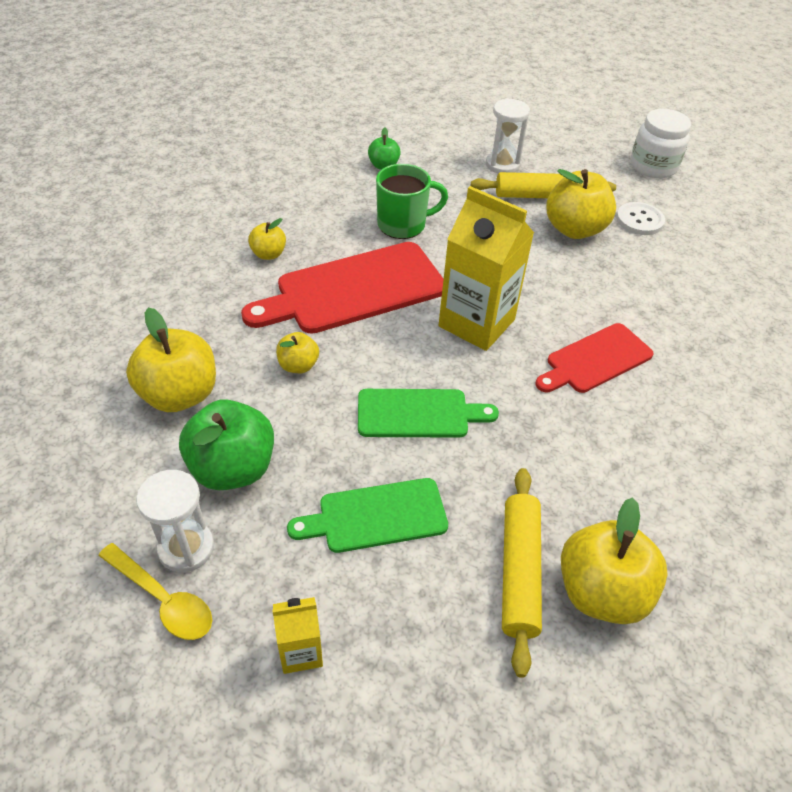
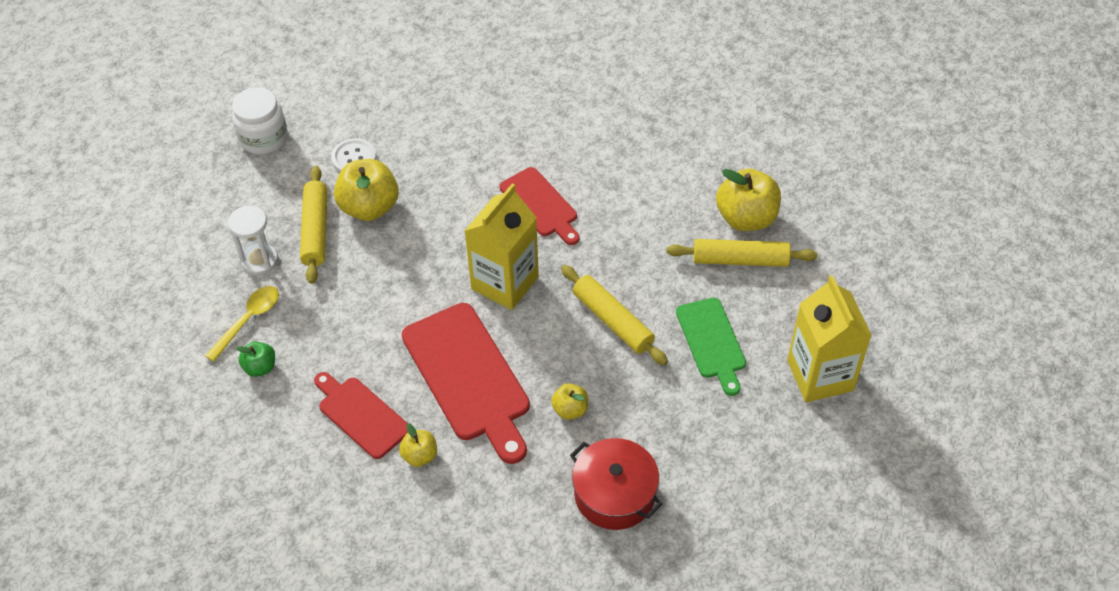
camera: 90 degrees left, 5 degrees up
yellow spoon [98,543,212,640] -> yellow spoon moved to [205,286,279,362]
yellow apple [126,307,216,412] -> red pot [570,438,662,530]
white hourglass [136,470,214,572] -> none
green apple [179,399,274,490] -> none
yellow carton [272,597,323,674] -> yellow carton [787,275,872,402], size x2.05
green cutting board [358,389,499,438] -> yellow rolling pin [561,265,668,365]
green mug [376,164,448,239] -> none
none -> red cutting board [314,372,408,459]

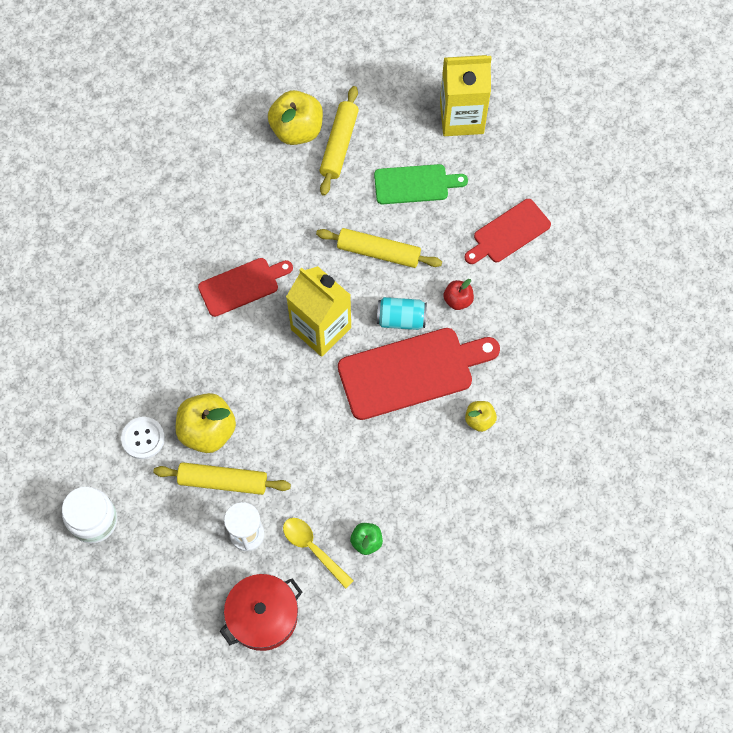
camera: 80 degrees left, 15 degrees up
red cutting board [314,372,408,459] -> red cutting board moved to [465,199,551,264]
yellow apple [551,383,588,420] -> red apple [443,279,474,310]
yellow rolling pin [561,265,668,365] -> yellow rolling pin turned 45 degrees clockwise [316,228,442,268]
red pot [570,438,662,530] -> red pot moved to [220,574,302,651]
none -> turquoise can [377,297,427,330]

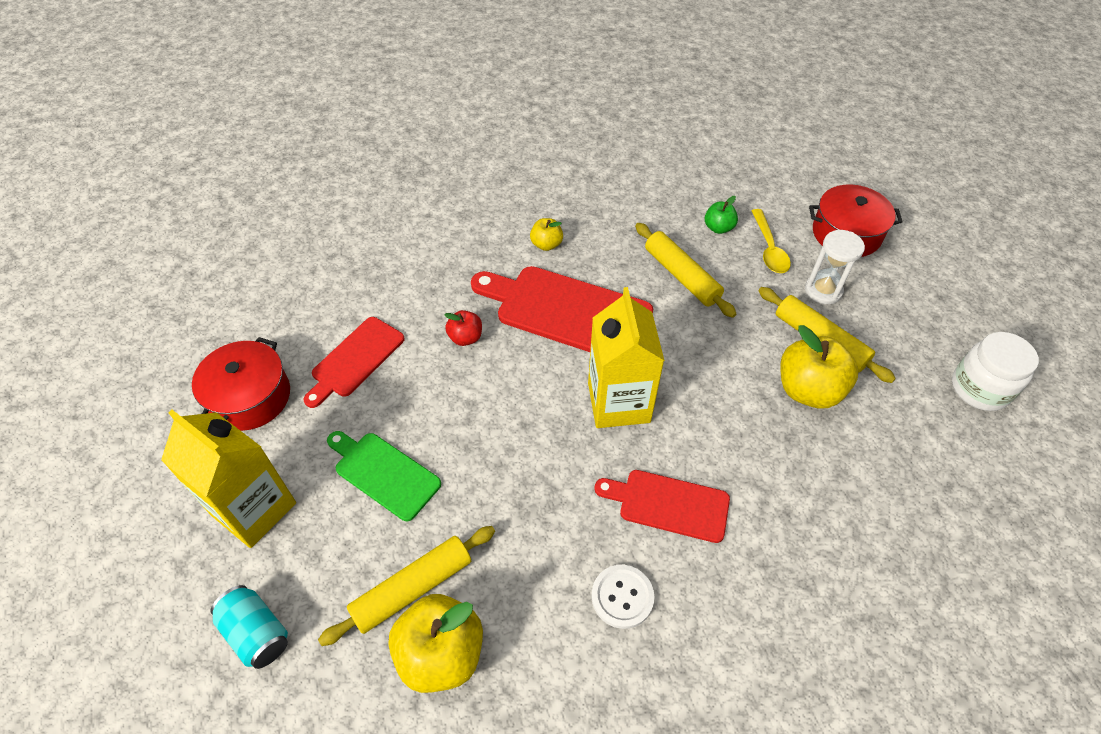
camera: 140 degrees left, 15 degrees down
white button [121,417,165,459] -> white button moved to [591,565,654,629]
yellow rolling pin [316,228,442,268] -> yellow rolling pin moved to [635,223,736,318]
turquoise can [377,297,427,330] -> turquoise can moved to [210,585,288,669]
red cutting board [465,199,551,264] -> red cutting board turned 120 degrees clockwise [303,317,405,408]
none -> red pot [192,337,290,431]

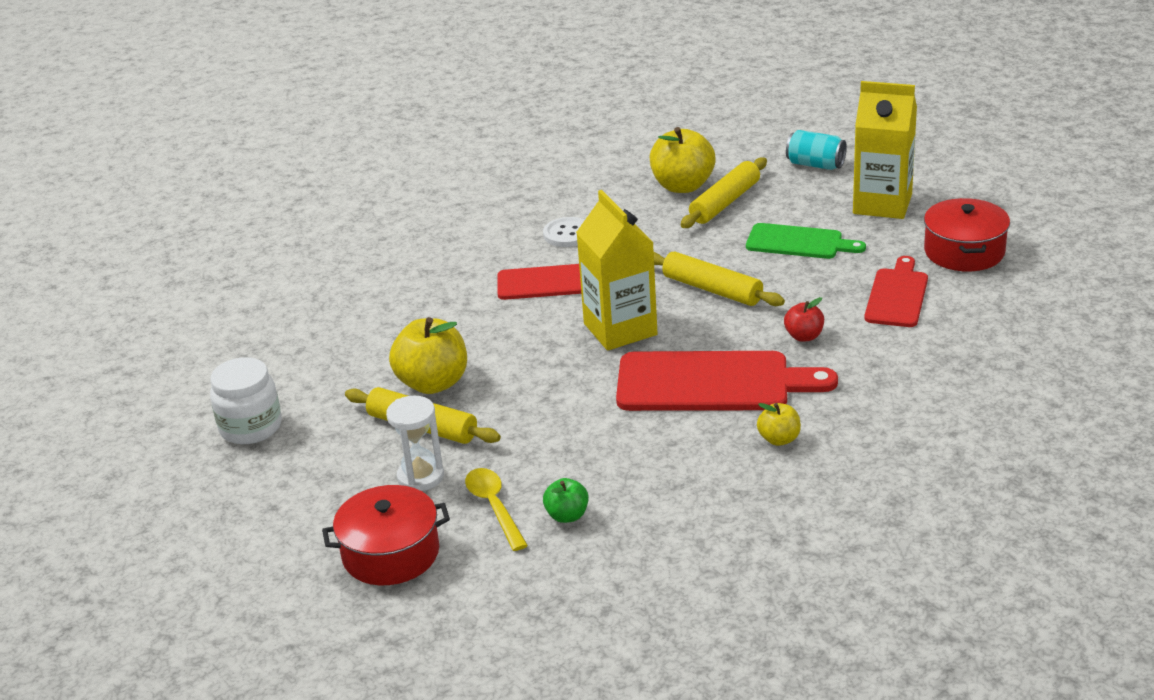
camera: 165 degrees right, 20 degrees down
yellow rolling pin [635,223,736,318] -> yellow rolling pin moved to [654,251,785,306]

